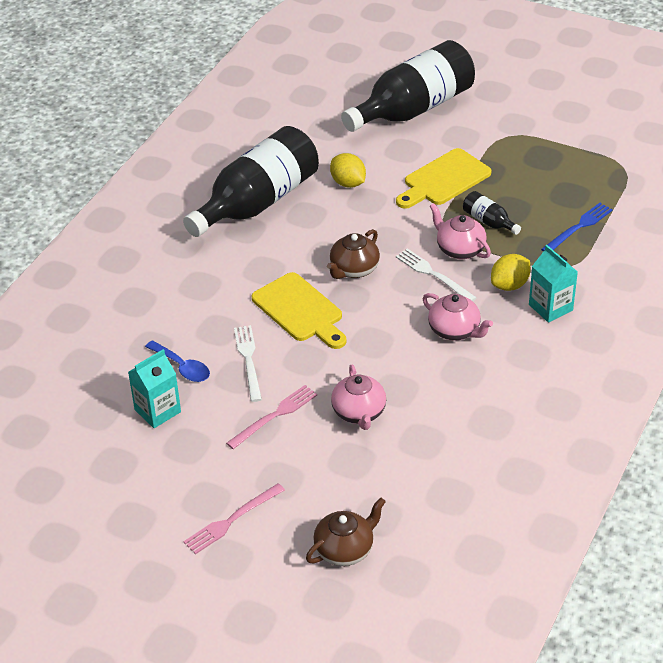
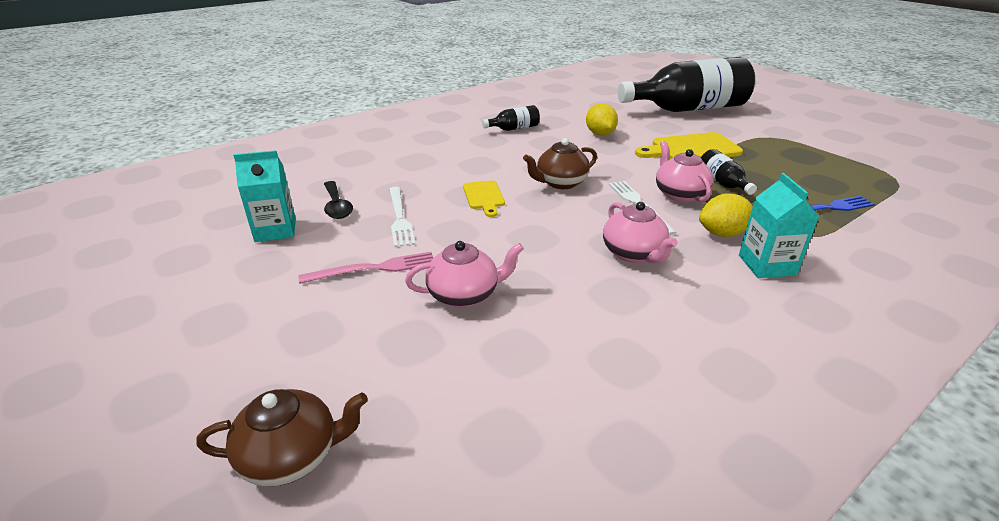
camera: 25 degrees right, 10 degrees down
blue spoon [145,340,210,382] -> black spoon [324,181,353,219]
black bottle [183,126,319,237] -> black bottle [482,105,540,131], size x0.41
pink fork [184,483,285,554] -> none
white fork [234,325,262,402] -> white fork turned 150 degrees clockwise [389,187,415,247]
yellow cutting board [252,272,347,349] -> yellow cutting board [463,180,505,217], size x0.57
pink teapot [331,364,386,430] -> pink teapot turned 120 degrees counterclockwise [405,241,524,308]

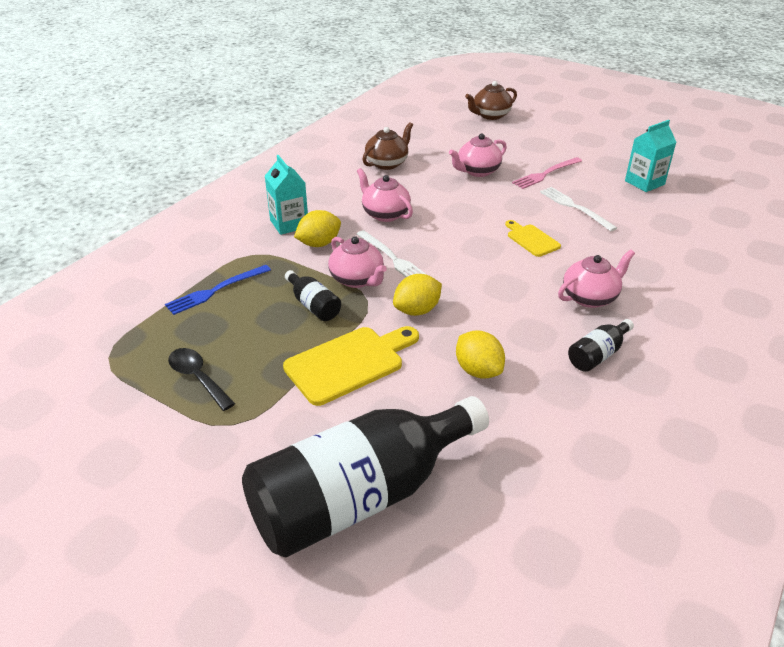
camera: 160 degrees right, 5 degrees up
black spoon [324,181,353,219] -> black spoon moved to [168,348,235,411]
brown teapot [523,138,597,189] -> brown teapot moved to [363,122,413,170]
none -> yellow lemon [393,274,442,316]
none -> pink teapot [558,249,635,308]

